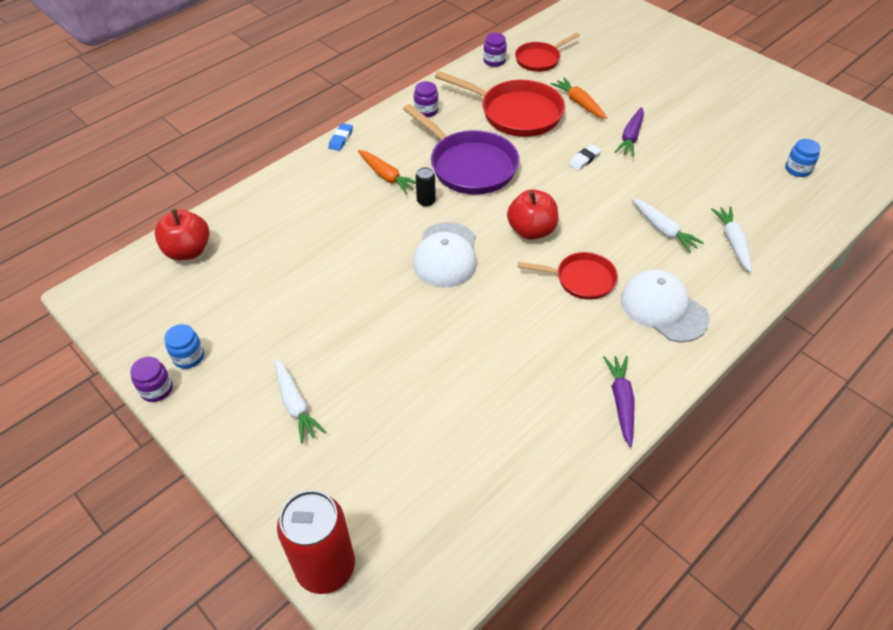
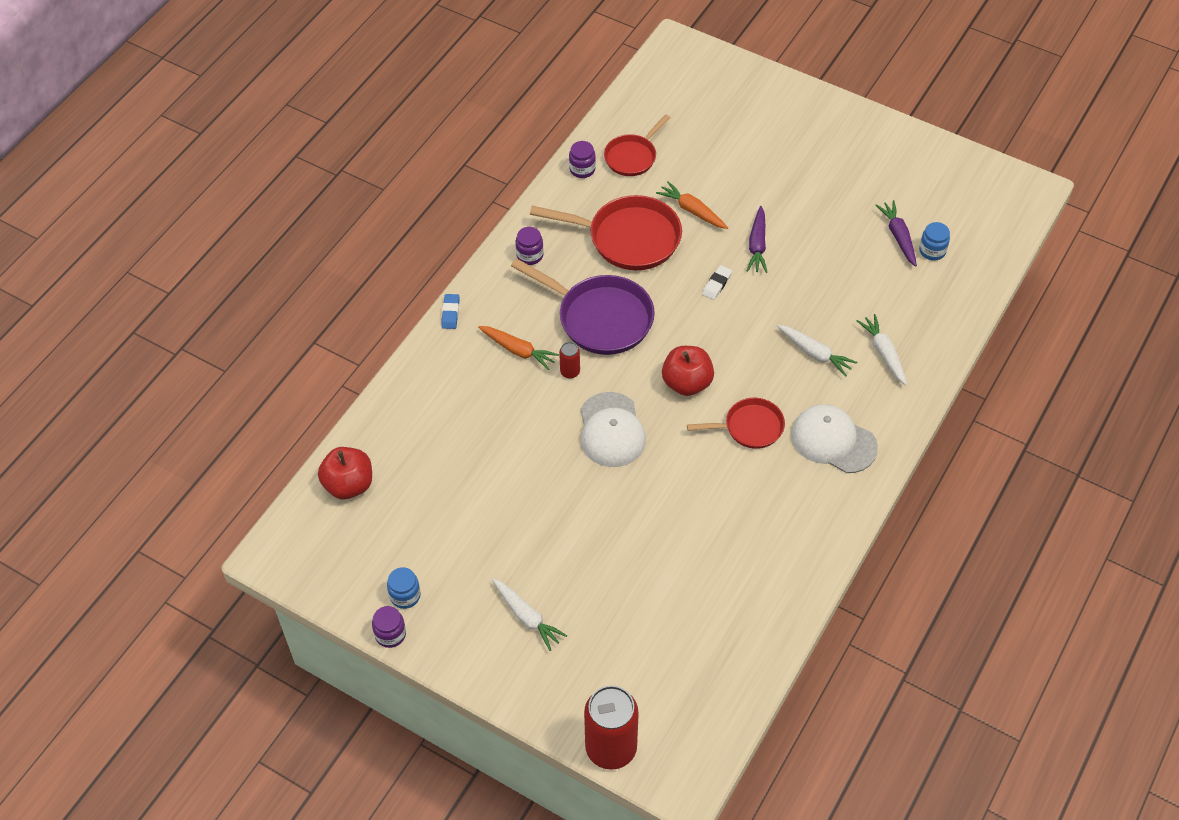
camera: 15 degrees left, 5 degrees up
black can [416,167,436,207] -> red can [559,342,580,379]
purple carrot [603,356,635,447] -> purple carrot moved to [876,200,917,267]

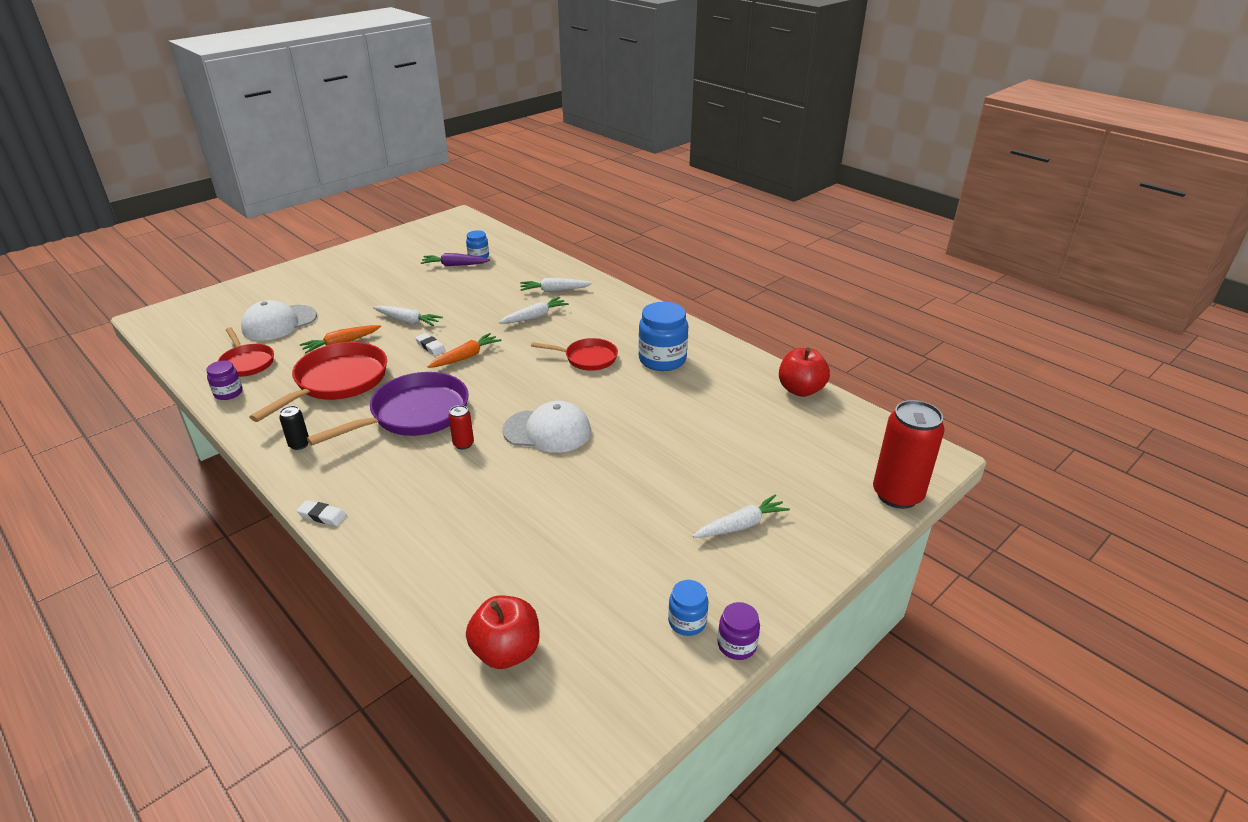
camera: 75 degrees left, 20 degrees down
blue eraser [441,294,459,329] -> white eraser [296,500,347,526]
orange carrot [478,326,559,370] -> orange carrot moved to [428,333,501,368]
purple jar [516,227,544,265] -> black can [279,406,309,450]
red apple [662,346,714,396] -> red apple moved to [779,348,830,397]
red pan [687,398,785,449] -> red pan turned 90 degrees clockwise [531,338,618,371]
purple carrot [747,206,767,273] -> white carrot [373,305,443,326]
white cap [791,404,878,473] -> white cap moved to [241,300,317,341]
none -> blue jar [638,302,688,371]

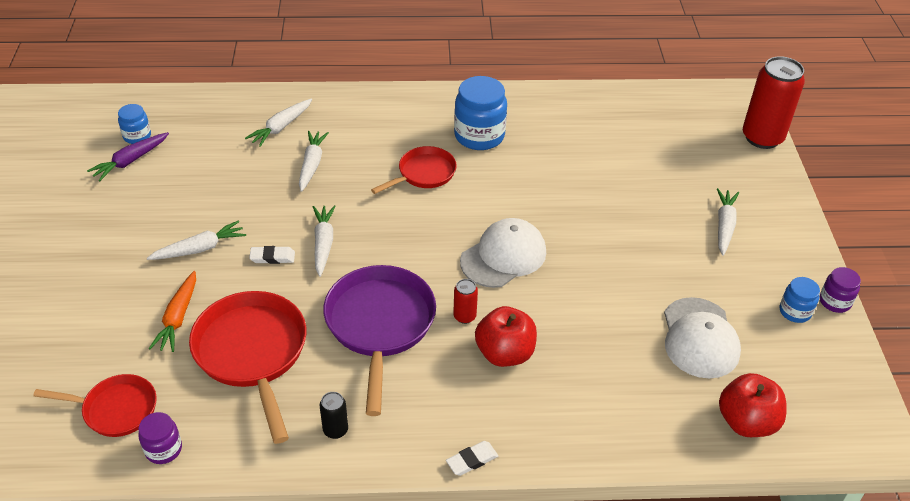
camera: 50 degrees left, 10 degrees up
white cap [241,300,317,341] -> white cap moved to [664,297,741,378]
orange carrot [428,333,501,368] -> white carrot [313,205,336,277]
red apple [779,348,830,397] -> red apple moved to [475,306,537,367]

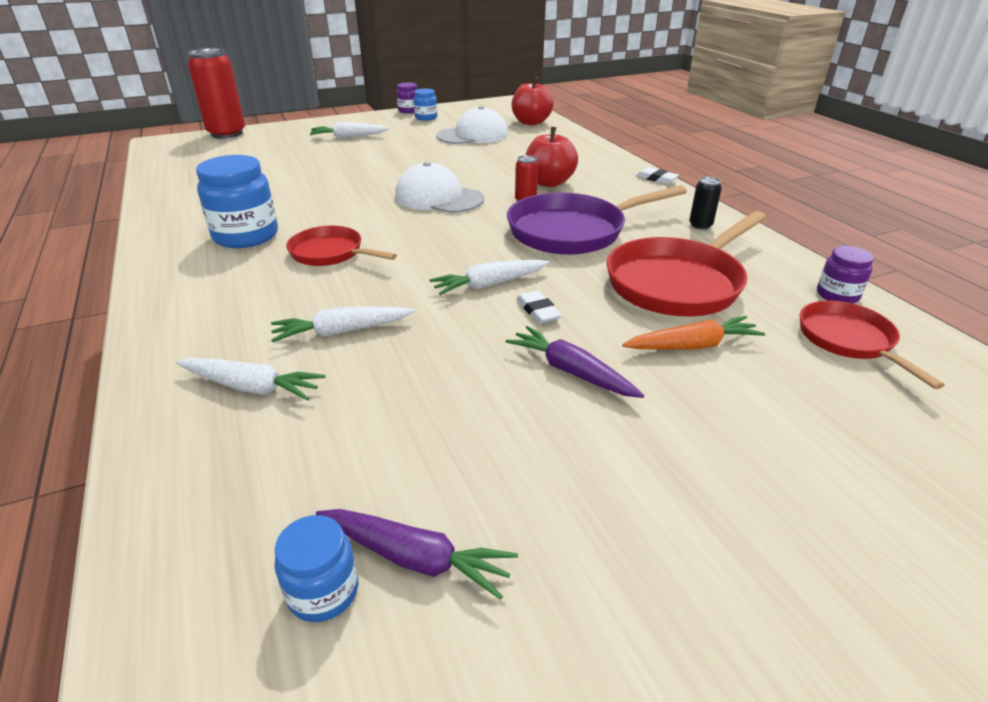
camera: 110 degrees left, 10 degrees down
white carrot [147,220,246,260] -> purple carrot [506,326,644,398]

